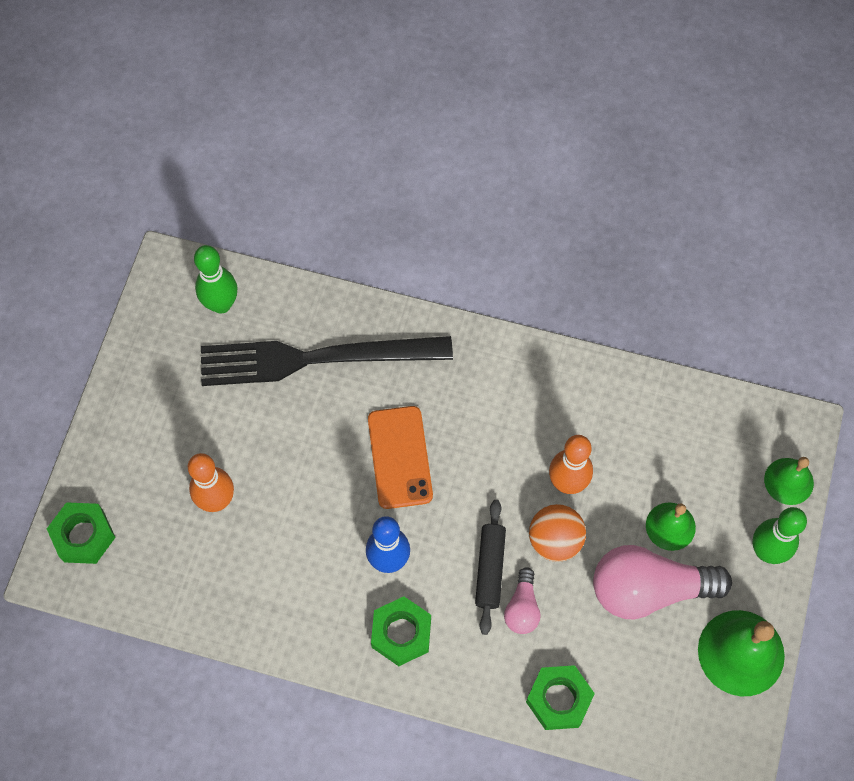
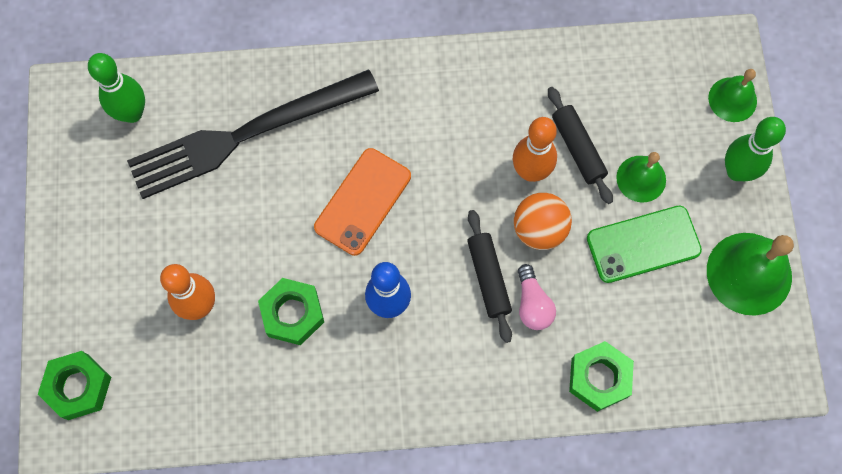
camera: 20 degrees left, 5 degrees up
orange phone [368,406,433,509] -> orange phone turned 60 degrees clockwise [314,148,411,256]
green nut [371,597,431,666] -> green nut moved to [258,278,324,345]
pink light bulb [593,545,732,620] -> green phone [587,206,702,283]
none -> black rolling pin [548,87,613,204]

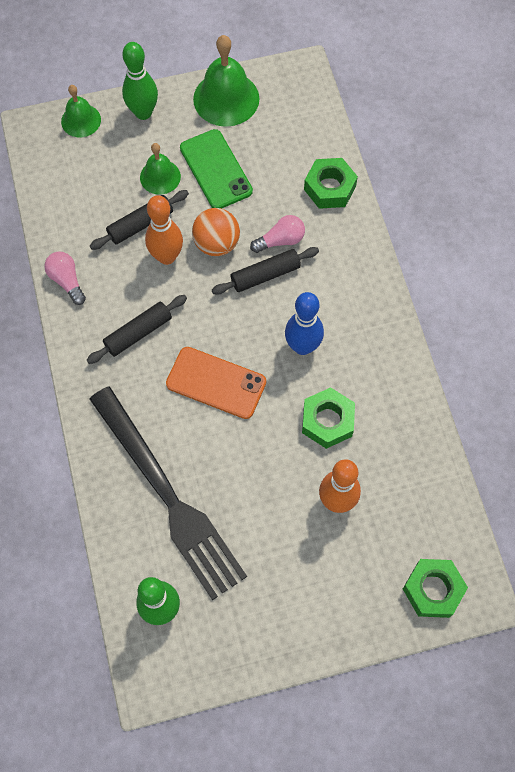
camera: 100 degrees left, 5 degrees down
none -> pink light bulb [44,251,86,305]
none -> black rolling pin [87,295,187,364]

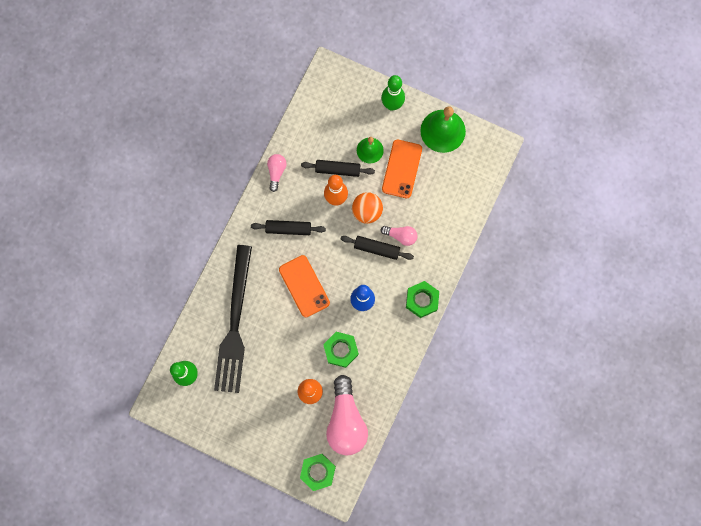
camera: 40 degrees right, 10 degrees up
green bell [61,85,101,137] -> none
green phone [180,129,253,208] -> orange phone [382,140,422,198]
green nut [304,158,358,209] -> green nut moved to [406,281,439,318]
none -> pink light bulb [326,375,368,455]

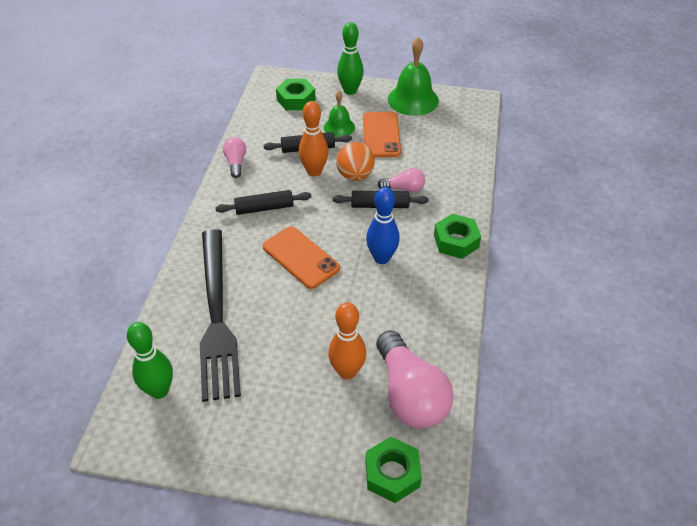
camera: 15 degrees left, 30 degrees down
green nut [323,332,359,368] -> green nut moved to [276,79,316,110]

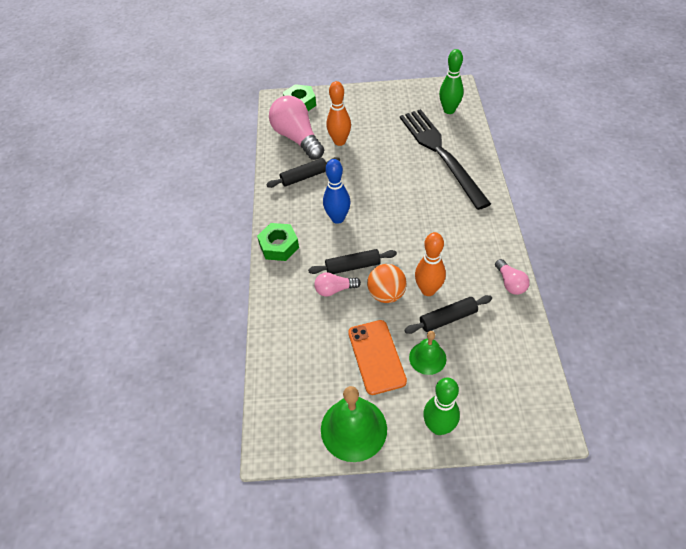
camera: 170 degrees right, 5 degrees up
black rolling pin [215,190,312,215] -> black rolling pin moved to [266,157,340,188]
orange phone [263,227,340,289] -> none
green nut [276,79,316,110] -> none

